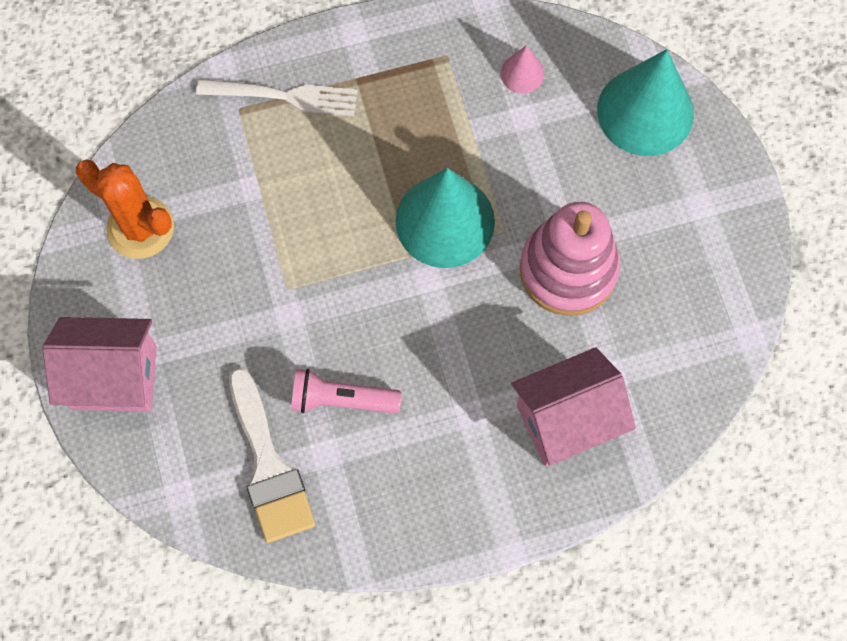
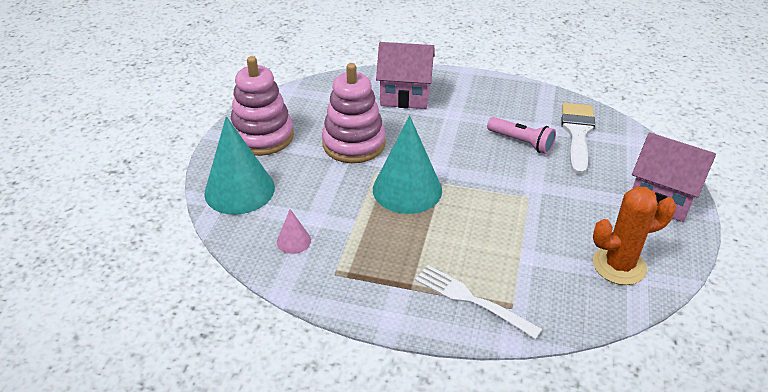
camera: 150 degrees left, 30 degrees down
orange cactus [76,159,174,259] -> orange cactus turned 75 degrees counterclockwise [593,186,676,285]
none -> pink stacking toy [231,56,294,156]

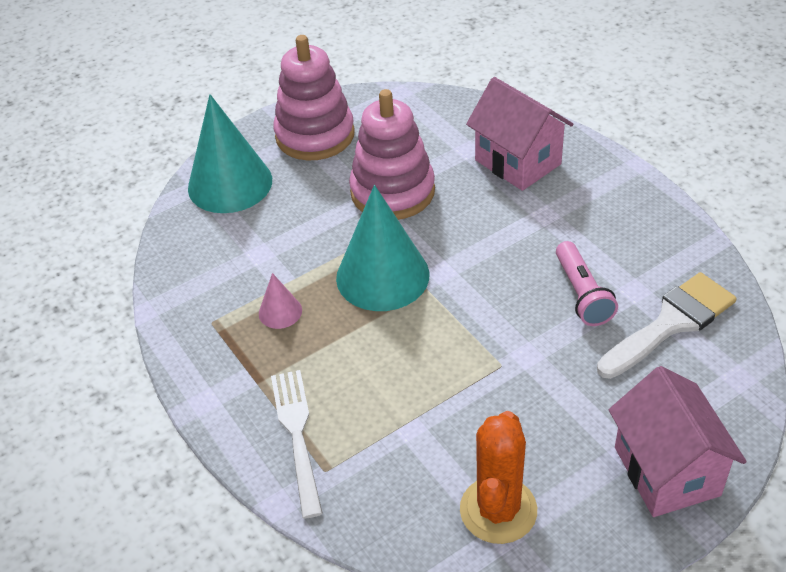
camera: 45 degrees right, 5 degrees up
pink cone [277,209,311,254] -> pink cone moved to [259,273,302,329]
orange cactus [593,186,676,285] -> orange cactus turned 75 degrees clockwise [460,411,537,544]

